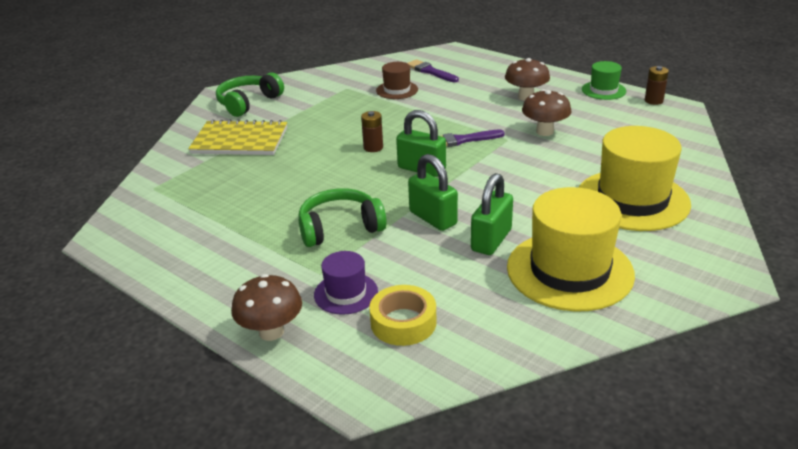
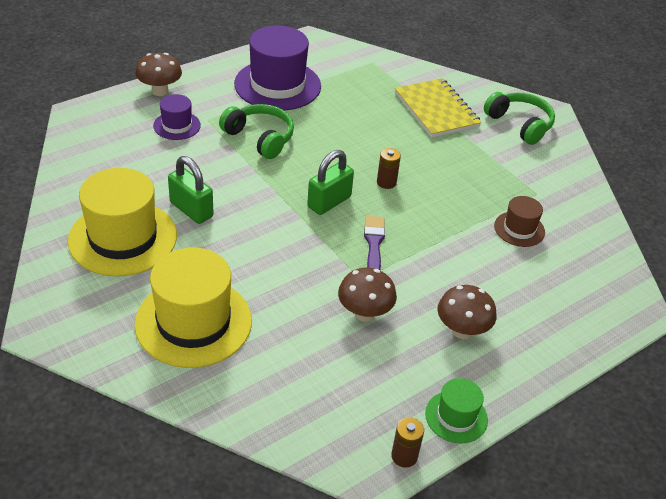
camera: 100 degrees right, 10 degrees up
yellow notebook [188,119,287,155] -> yellow notebook turned 45 degrees counterclockwise [395,78,482,138]
green headphones [299,188,387,247] -> green headphones turned 45 degrees counterclockwise [219,104,294,159]
yellow tape [369,285,436,346] -> none
purple brush [407,59,459,82] -> none
green padlock [408,154,458,231] -> none
none -> purple hat [234,26,321,110]

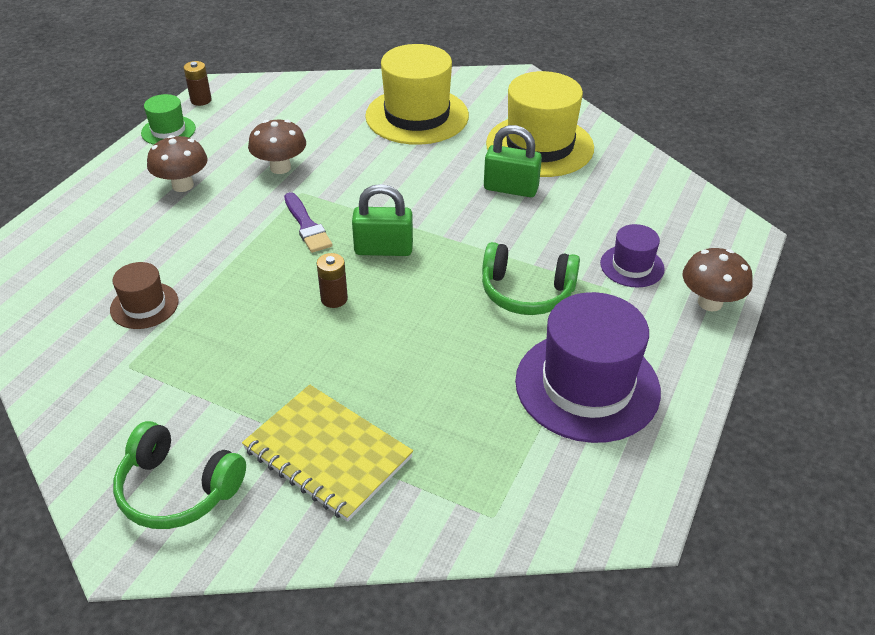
camera: 155 degrees right, 0 degrees up
green padlock [307,150,354,215] -> green padlock turned 75 degrees clockwise [352,184,413,256]

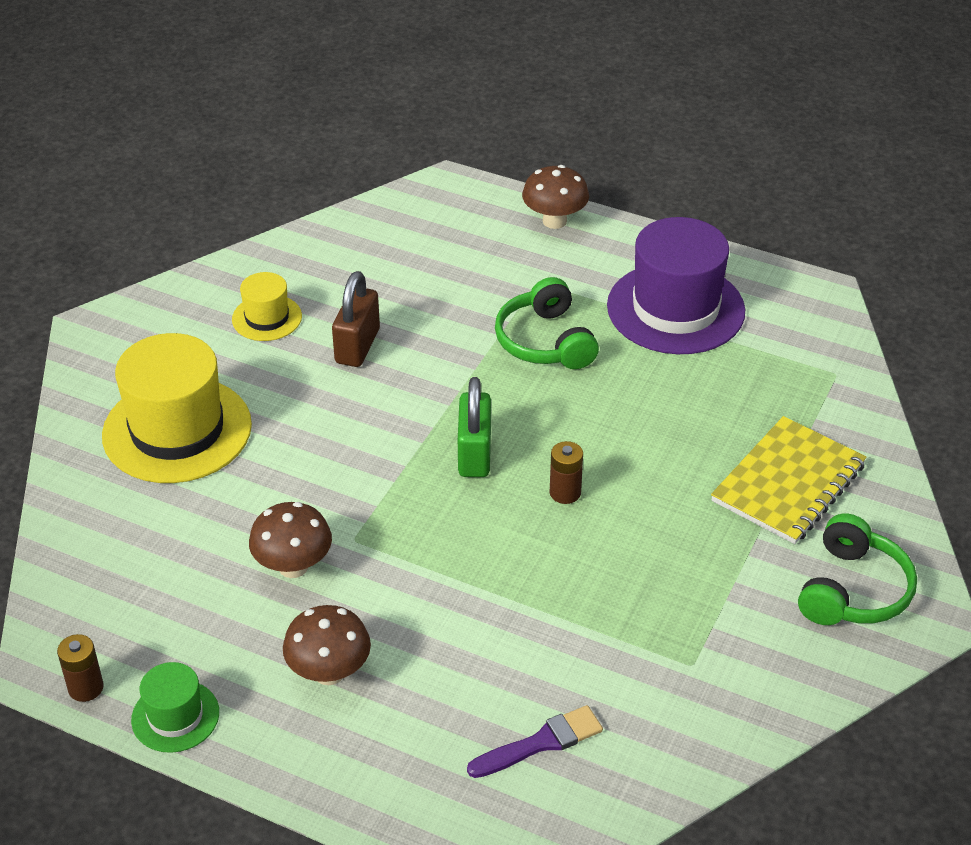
camera: 90 degrees left, 0 degrees up
brown hat [110,262,178,329] -> none
purple brush [284,192,333,253] -> purple brush moved to [467,705,603,778]
green headphones [482,242,580,315] -> green headphones turned 150 degrees clockwise [495,277,599,369]
green padlock [484,125,542,197] -> brown padlock [332,271,380,367]
yellow hat [486,71,594,177] -> yellow hat [232,272,302,341], size x0.50
purple hat [600,224,665,287] -> none

